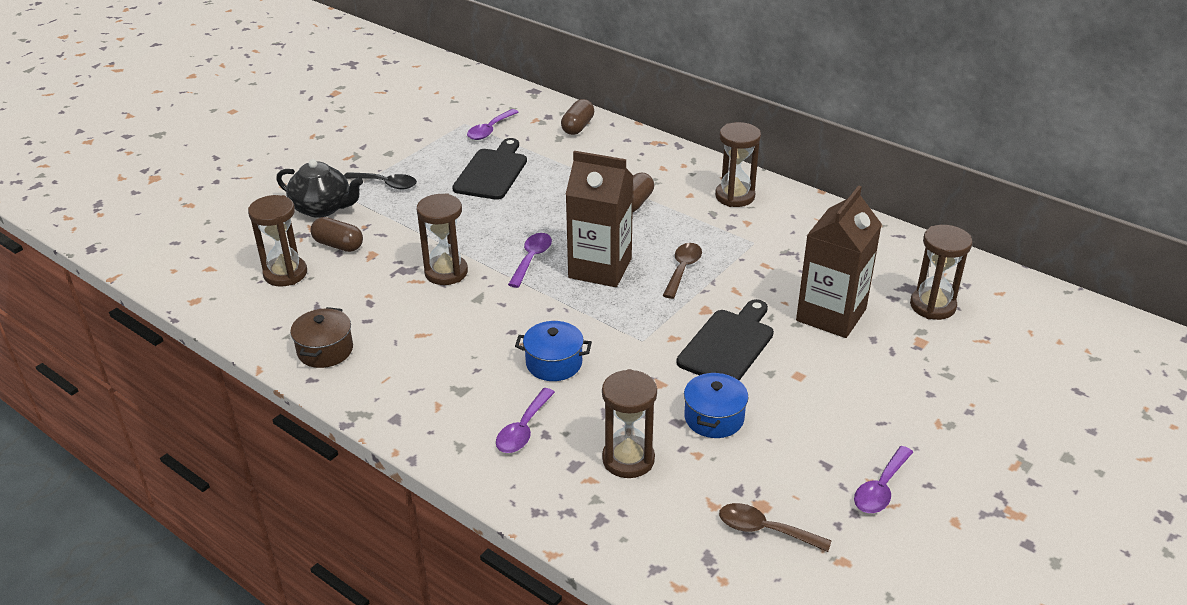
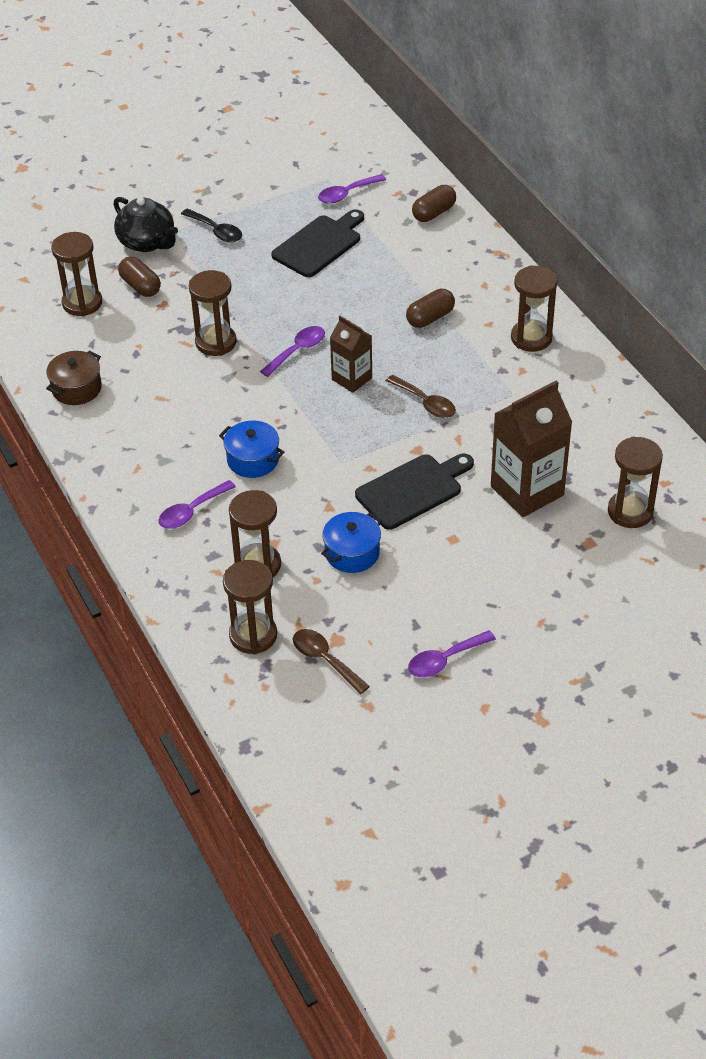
camera: 25 degrees right, 10 degrees up
brown carton [565,151,633,287] -> brown carton [330,316,372,393], size x0.59
brown spoon [663,243,702,299] -> brown spoon turned 90 degrees clockwise [386,375,456,418]
none -> brown hourglass [223,560,277,654]

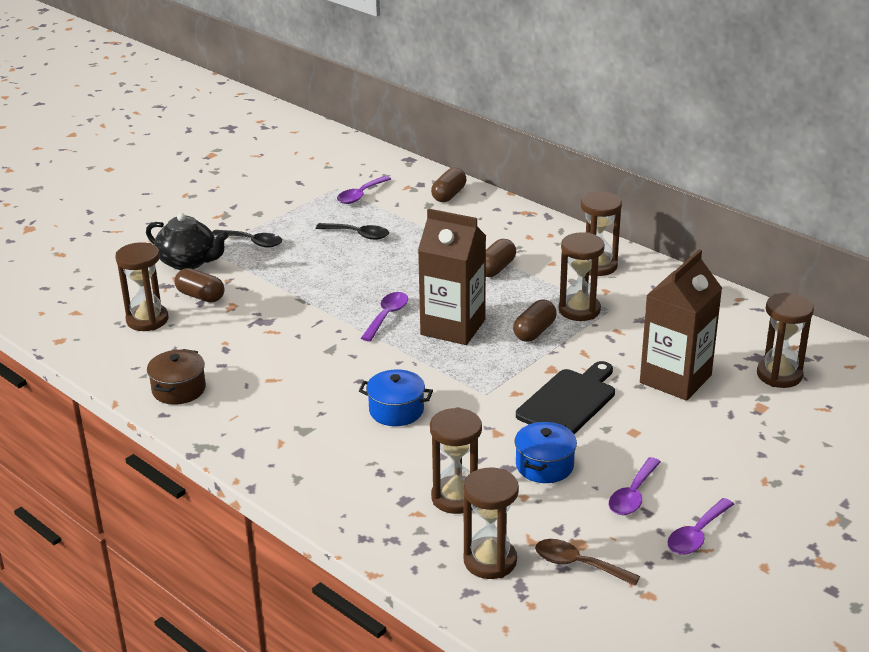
camera: 20 degrees left, 15 degrees down
purple spoon [158,480,236,529] -> purple spoon moved to [609,457,661,515]
brown hourglass [189,270,236,356] -> brown hourglass moved to [559,232,605,321]
black cutting board [271,209,364,277] -> black spoon [316,223,389,240]
brown carton [330,316,372,393] -> brown carton [418,209,486,345], size x1.71
brown spoon [386,375,456,418] -> brown capsule [513,300,557,342]

